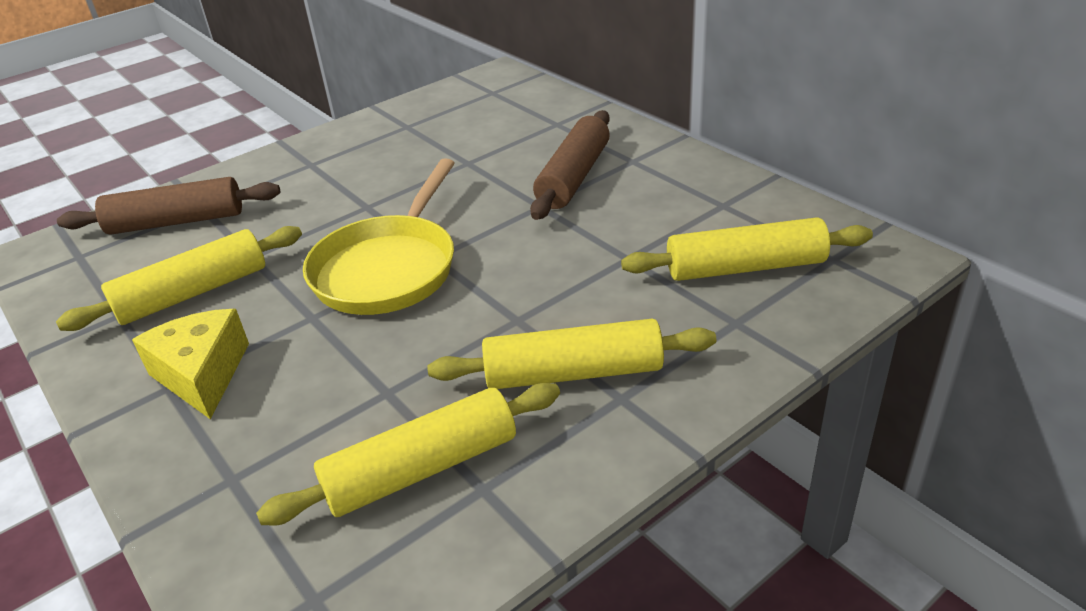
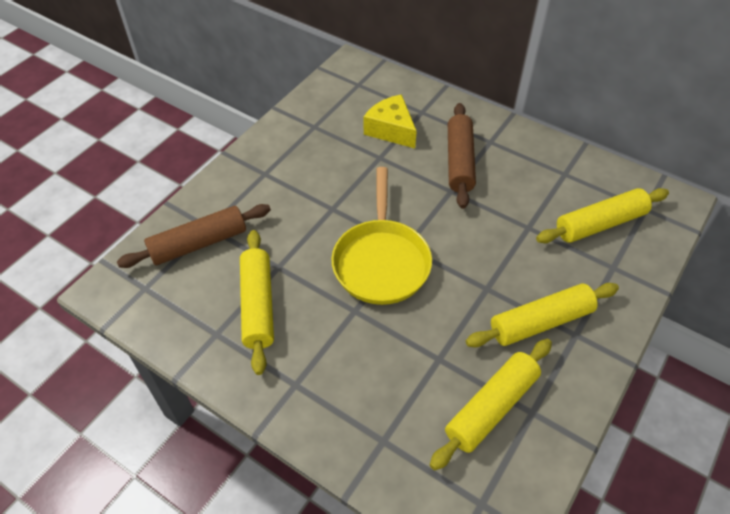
camera: 20 degrees left, 15 degrees up
yellow rolling pin [56,226,302,331] -> yellow rolling pin turned 45 degrees counterclockwise [240,230,274,375]
yellow cheese [132,309,249,419] -> yellow cheese moved to [364,94,417,148]

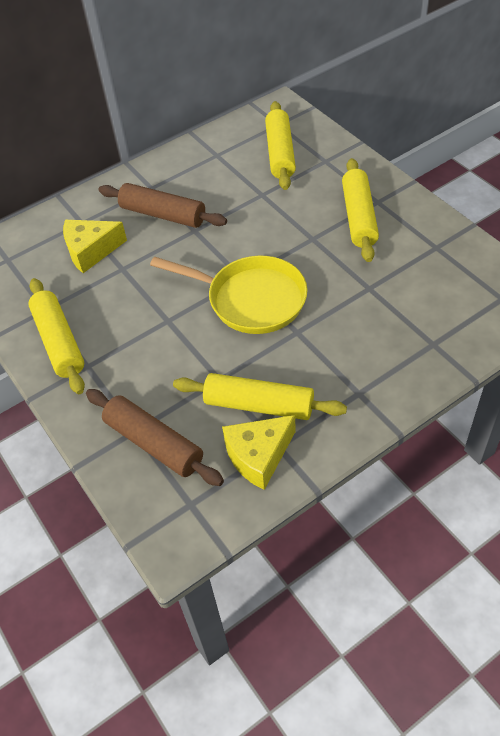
camera: 65 degrees left, 0 degrees up
brown rolling pin [117,204,271,268] -> brown rolling pin turned 45 degrees counterclockwise [86,389,224,486]
yellow rolling pin [430,339,552,470] -> yellow rolling pin moved to [28,278,85,394]
none -> yellow cheese [222,415,296,490]

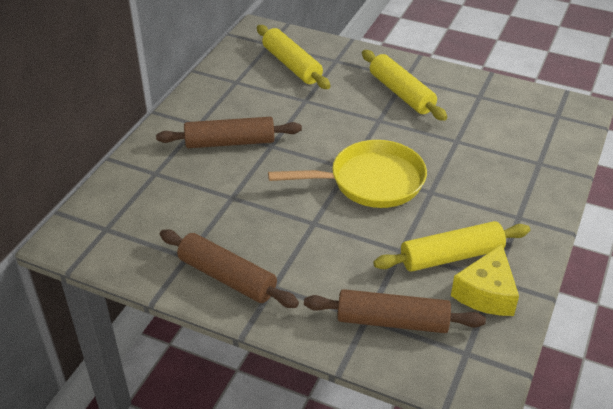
camera: 35 degrees left, 10 degrees down
yellow rolling pin [28,278,85,394] -> brown rolling pin [160,230,299,308]
yellow cheese [63,220,127,273] -> none

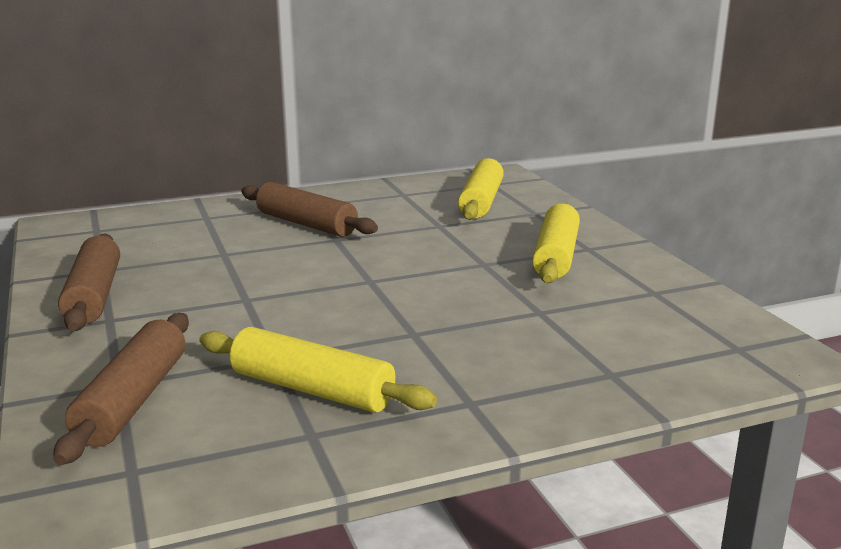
camera: 45 degrees right, 20 degrees down
yellow pan [268,140,427,208] -> none
brown rolling pin [304,289,486,333] -> brown rolling pin turned 45 degrees clockwise [53,313,189,465]
yellow cheese [451,244,519,316] -> none

